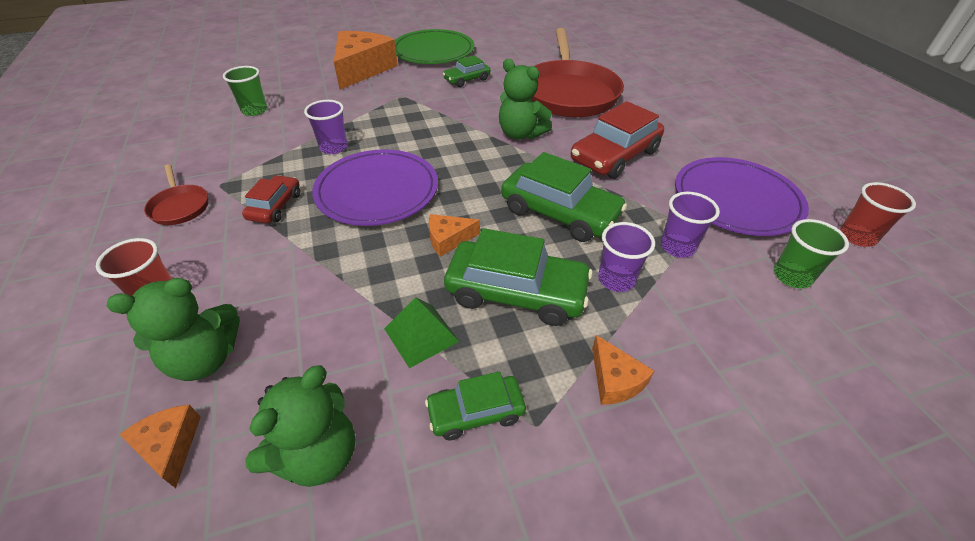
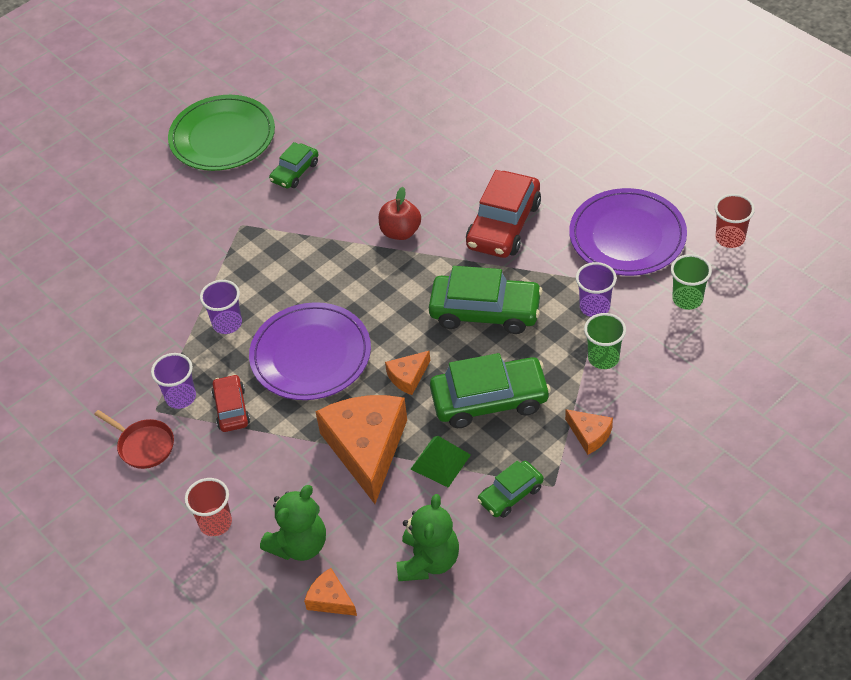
camera: 20 degrees left, 5 degrees up
green cup [223,66,267,116] -> green cup moved to [584,313,626,369]
orange cheese [334,31,398,90] -> orange cheese moved to [315,395,407,504]
green teddy bear [499,59,552,140] -> red apple [379,187,421,240]
red pan [531,28,624,117] -> none
purple cup [598,222,655,292] -> purple cup moved to [151,353,196,409]

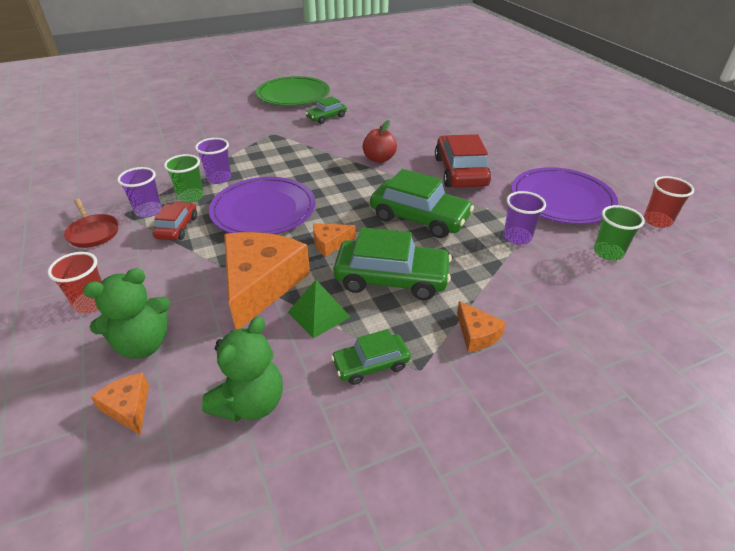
camera: 15 degrees right, 10 degrees down
red car [466,170,541,258] -> red car turned 135 degrees clockwise [435,134,491,188]
green cup [584,313,626,369] -> green cup moved to [164,154,204,203]

